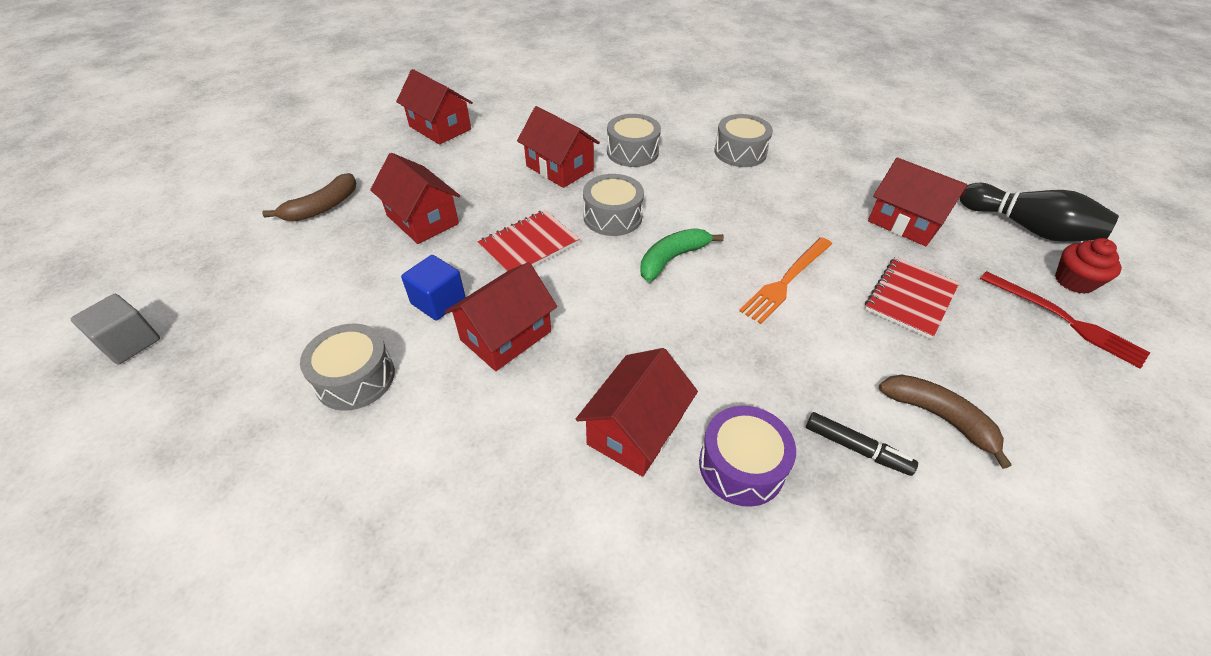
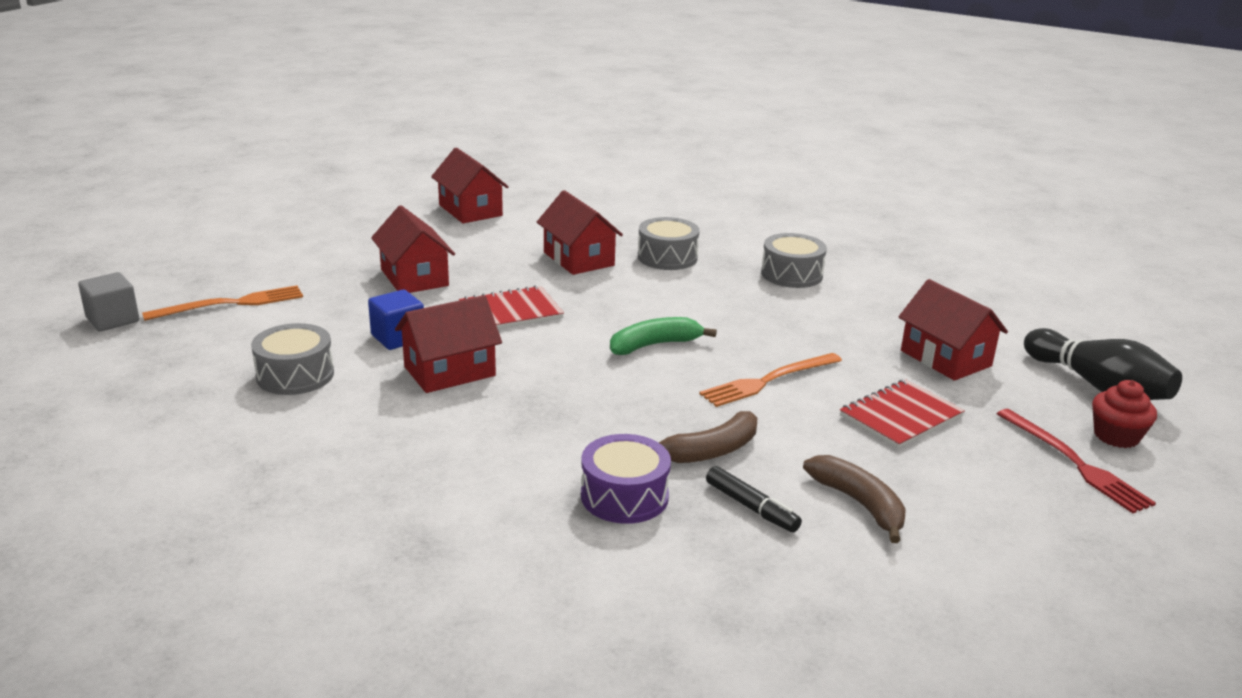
camera: 15 degrees right, 20 degrees down
brown banana [262,173,356,221] -> brown banana moved to [659,411,757,463]
red house [576,348,698,477] -> none
grey drum [583,174,644,236] -> none
none -> orange fork [142,286,303,321]

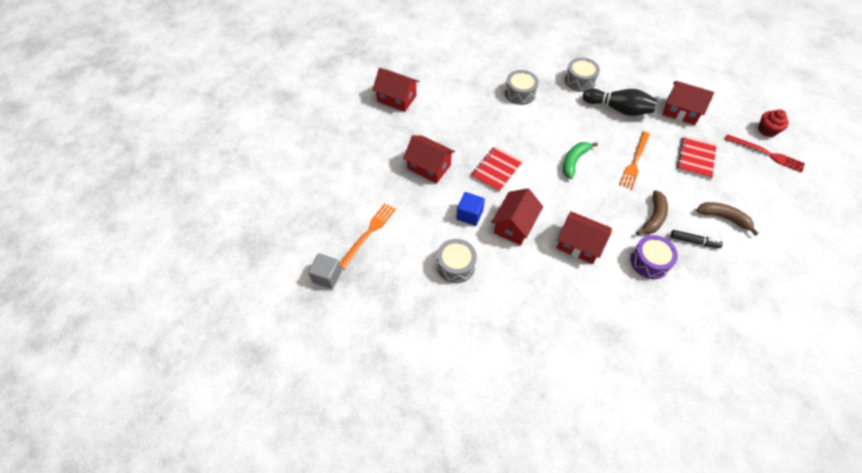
camera: 30 degrees left, 30 degrees up
red house [537,190,623,275] -> red house moved to [557,211,612,264]
black bowling pin [1024,328,1182,400] -> black bowling pin moved to [583,88,657,116]

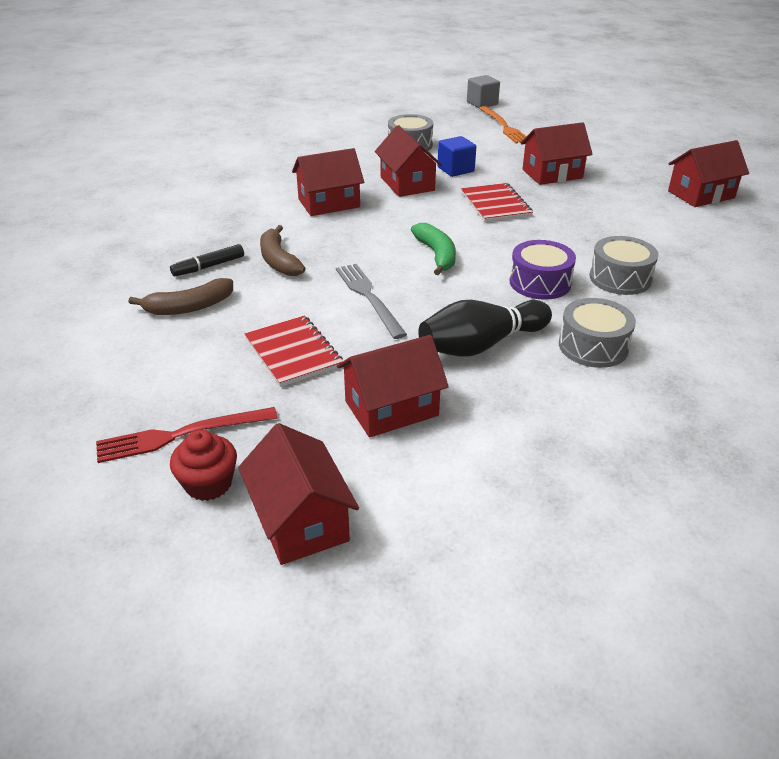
camera: 130 degrees right, 20 degrees down
orange fork [619,131,650,189] -> grey fork [336,264,407,339]
purple drum [630,235,678,279] -> purple drum moved to [510,240,576,300]
none -> red house [238,423,359,565]

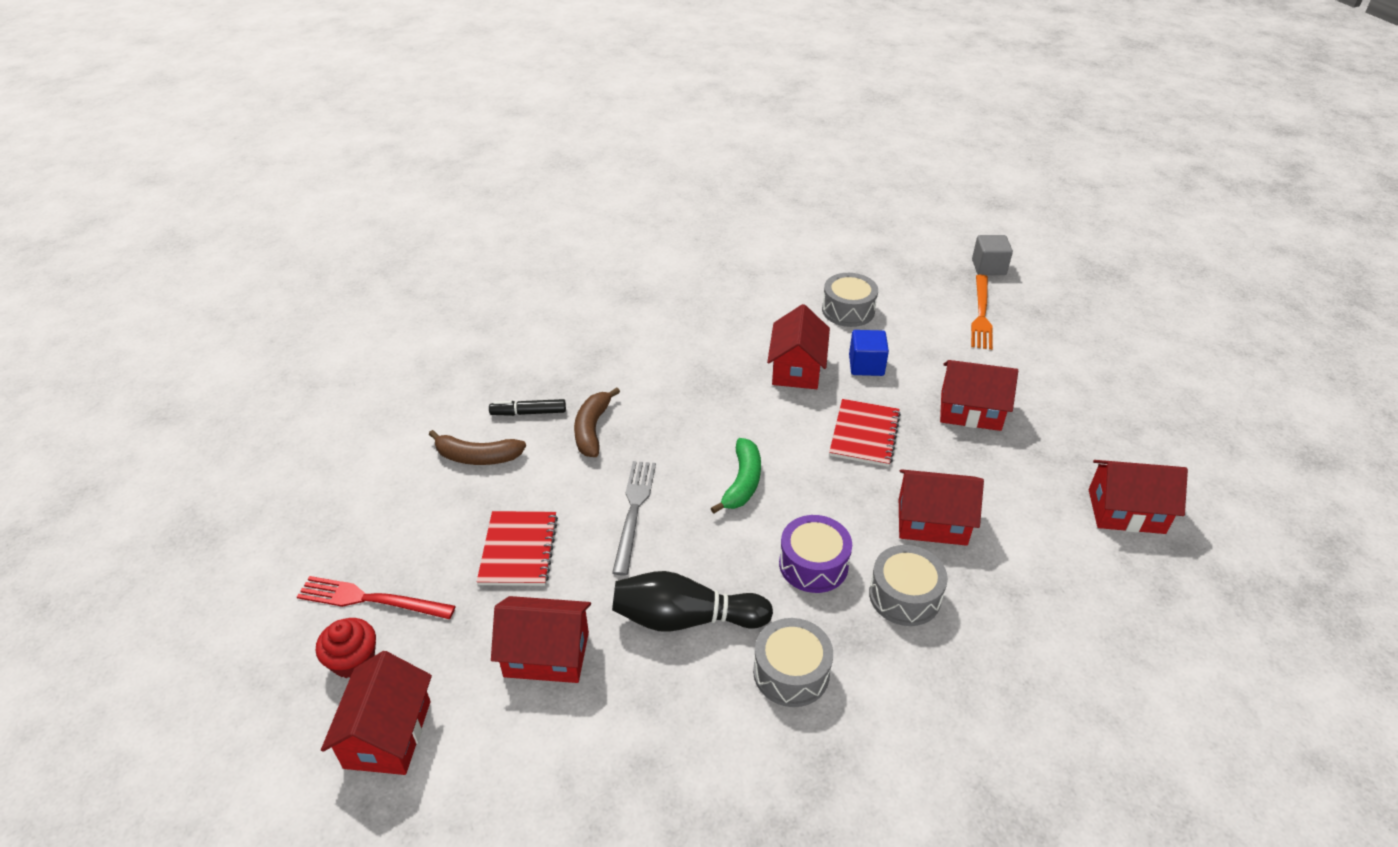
camera: 30 degrees right, 5 degrees up
red house [292,148,364,216] -> red house moved to [899,469,984,546]

